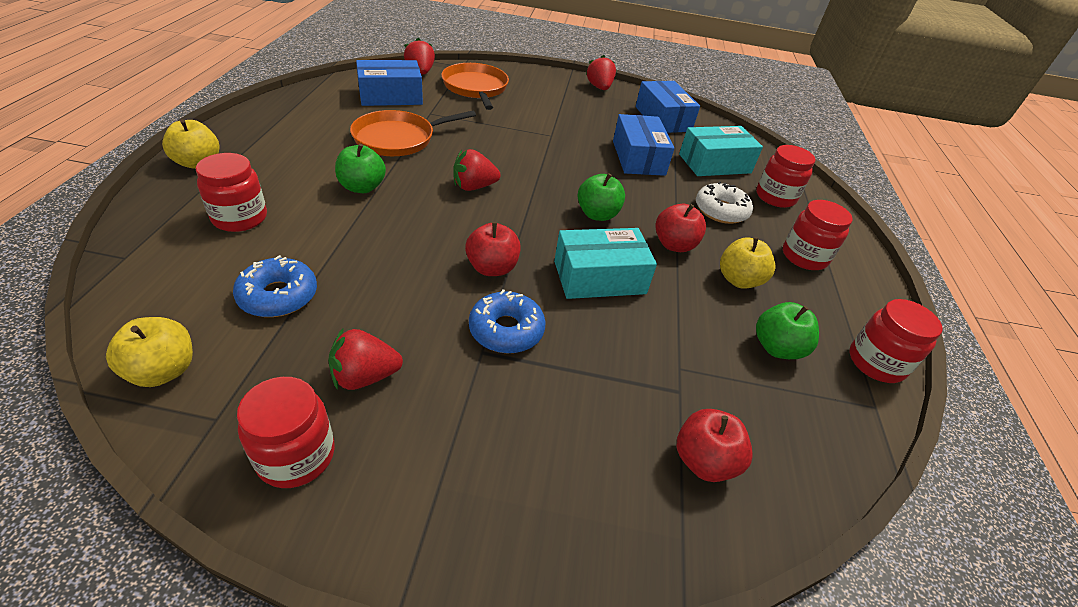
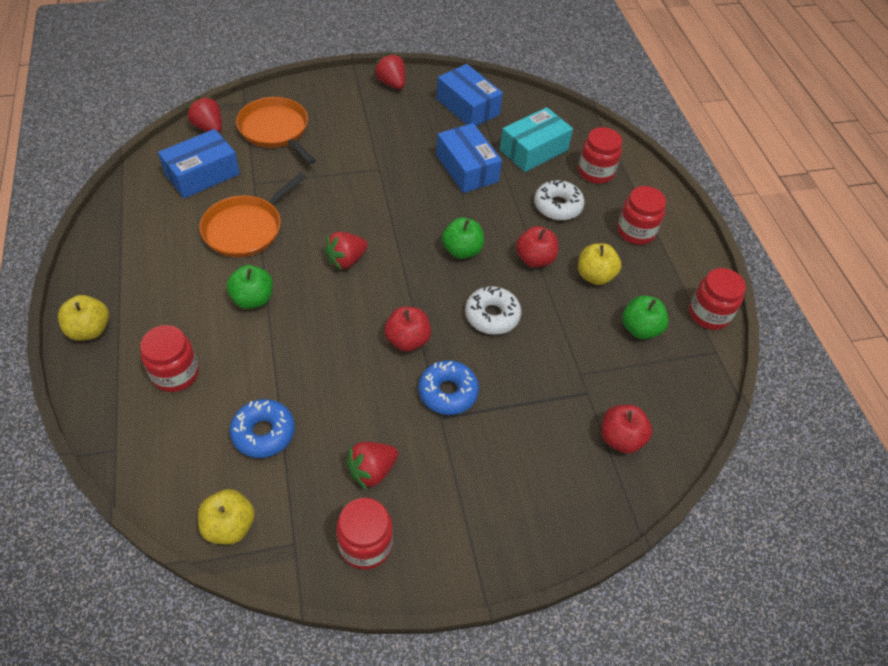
camera: 20 degrees left, 10 degrees up
turquoise box [554,228,657,299] -> white donut [465,286,521,335]

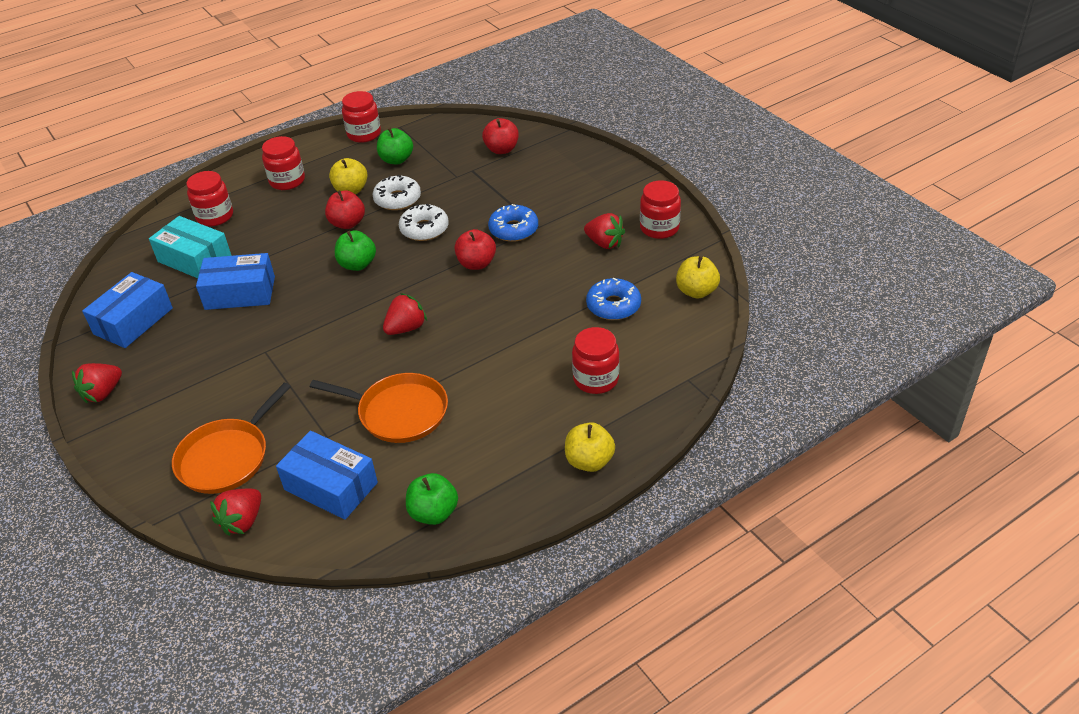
camera: 105 degrees left, 10 degrees down
green apple [227,265,273,309] -> green apple moved to [406,473,458,525]
red strawberry [324,231,368,270] -> red strawberry turned 75 degrees counterclockwise [383,293,427,335]
blue box [436,123,502,193] -> blue box turned 45 degrees clockwise [196,253,275,310]
white donut [534,180,585,220] -> white donut moved to [373,175,421,210]

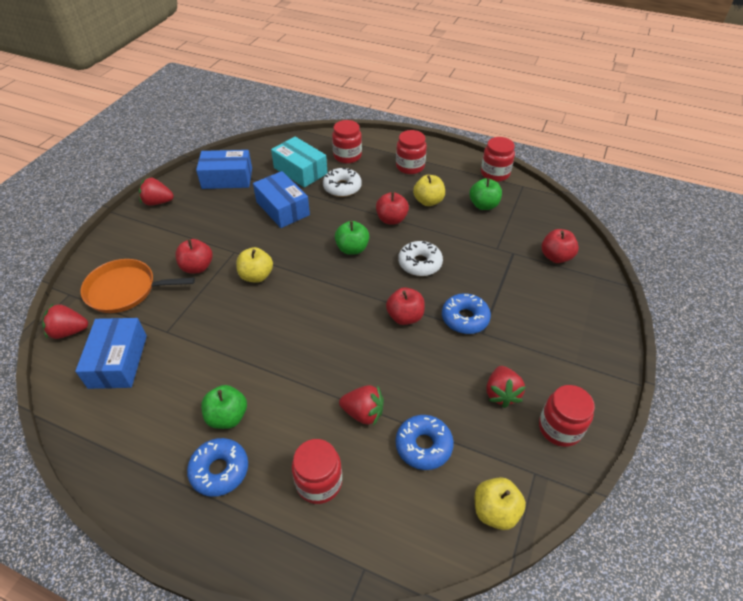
camera: 55 degrees right, 5 degrees up
turquoise box [149,216,232,278] -> turquoise box turned 45 degrees counterclockwise [271,137,328,188]
orange pan [310,373,448,443] -> none
white donut [373,175,421,210] -> white donut moved to [323,168,362,197]
red strawberry [383,293,427,335] -> red strawberry moved to [339,385,384,426]
green apple [406,473,458,525] -> green apple moved to [201,385,247,429]
yellow apple [565,422,615,472] -> yellow apple moved to [236,247,273,283]
none -> red apple [175,239,213,274]
none -> blue donut [187,438,248,497]

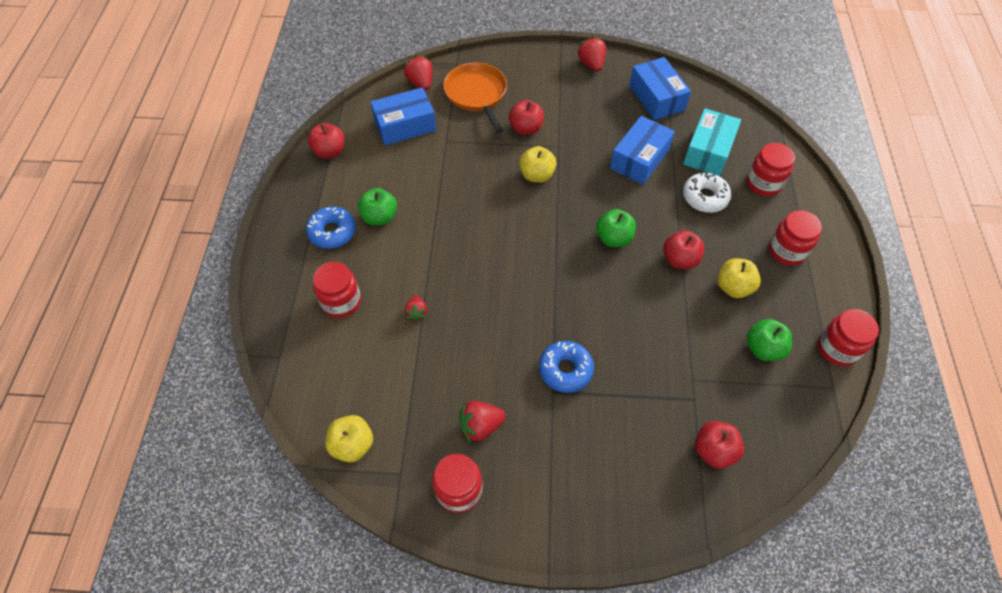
camera: 70 degrees right, 10 degrees up
red strawberry [339,385,384,426] -> red strawberry [404,296,427,321], size x0.63
red apple [386,287,425,325] -> red apple moved to [308,123,345,159]
blue donut [396,415,454,470] -> none
white donut [398,241,443,276] -> none

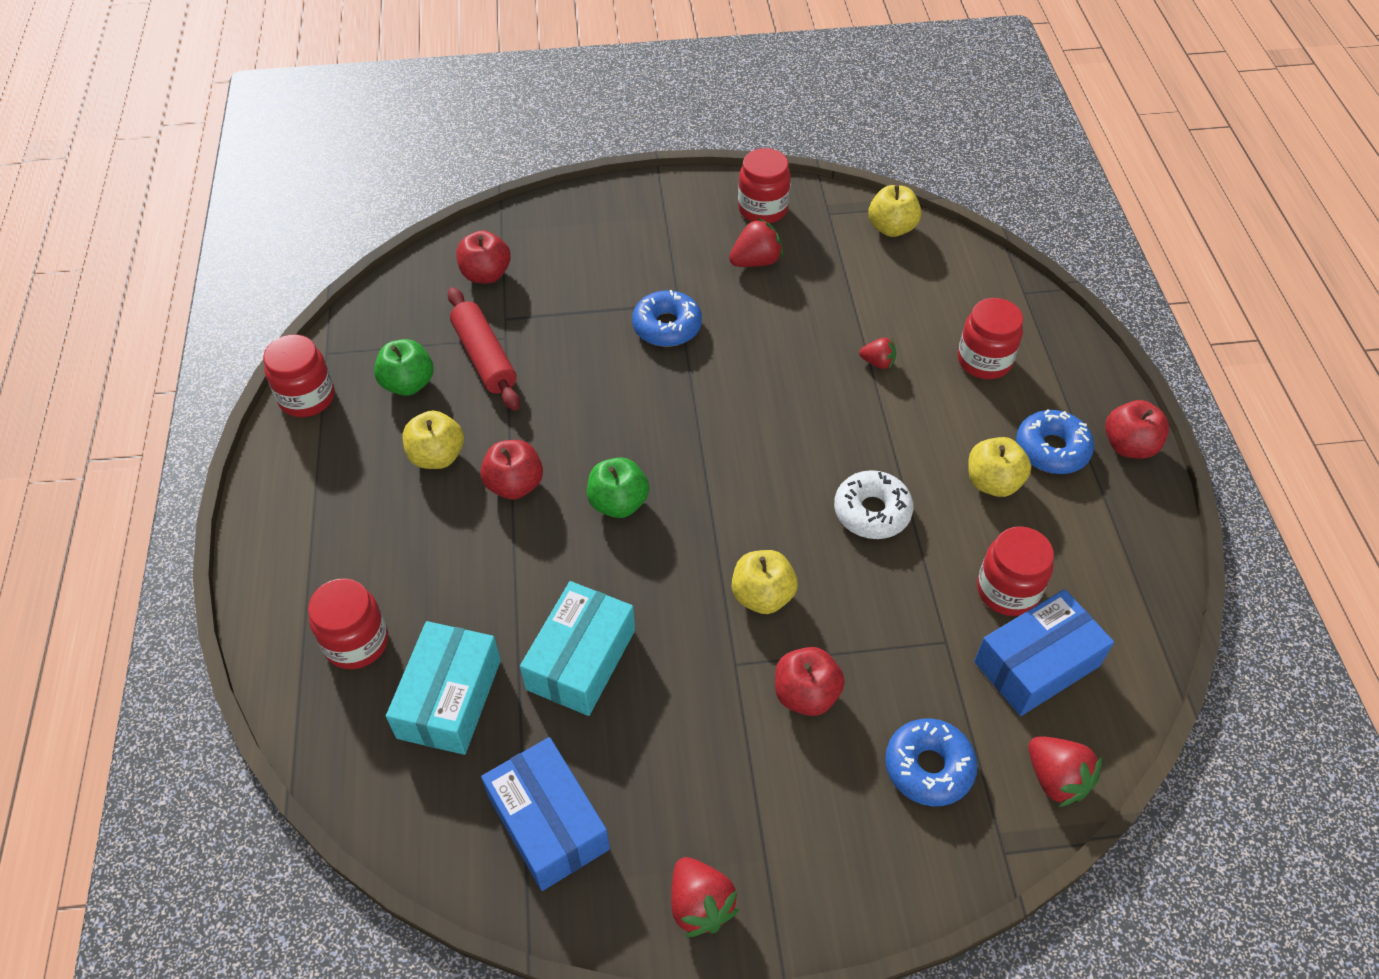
camera: 170 degrees right, 5 degrees down
red apple [308,123,345,159] -> red apple moved to [1105,400,1169,459]
green apple [358,188,397,225] -> yellow apple [968,437,1031,497]
red strawberry [404,296,427,321] -> red strawberry turned 120 degrees clockwise [859,338,896,369]
orange pan [443,63,507,133] -> blue donut [885,718,977,806]
blue box [610,116,675,185] -> turquoise box [520,581,635,716]
white donut [683,172,731,213] -> white donut moved to [834,470,913,539]
red jar [769,210,822,265] -> red jar moved to [977,526,1054,616]
none -> red rolling pin [448,287,520,411]

